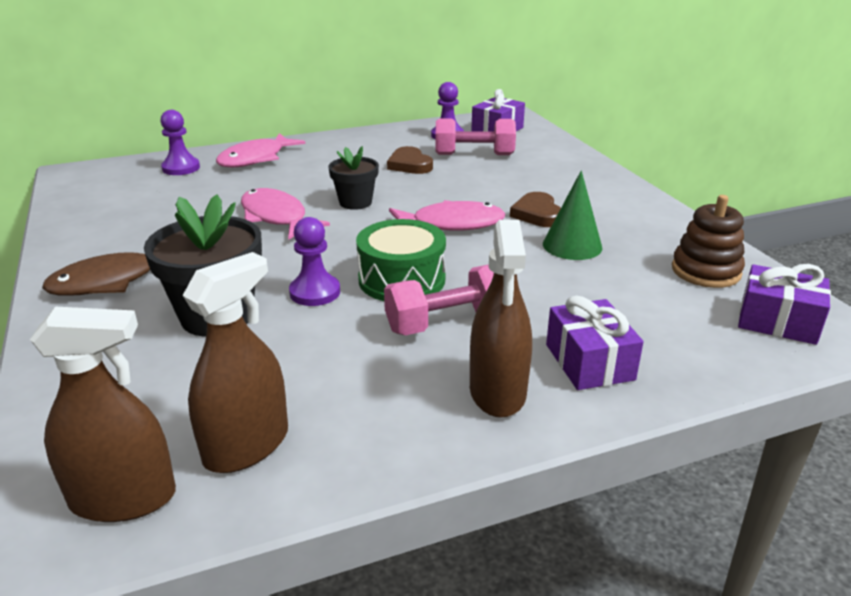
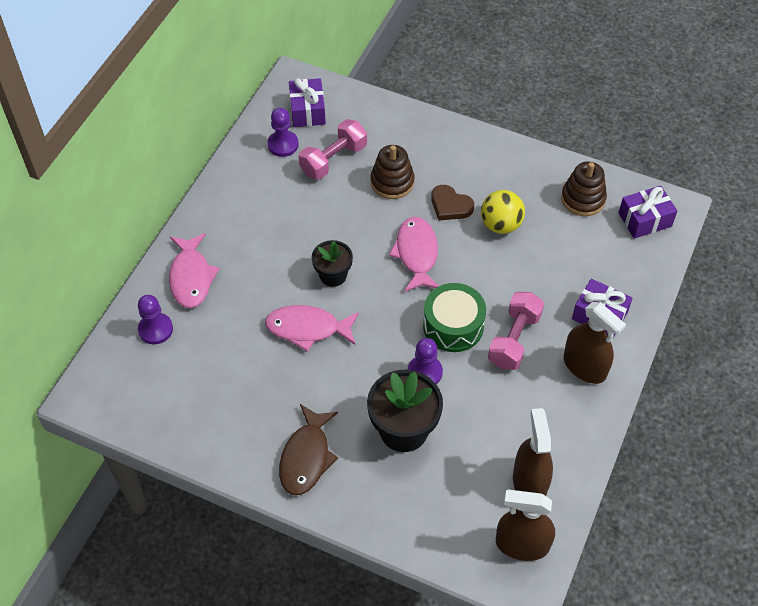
camera: 45 degrees left, 25 degrees up
brown spray bottle [30,306,176,522] -> brown spray bottle turned 120 degrees counterclockwise [496,490,555,561]
brown heart [387,146,433,174] -> none
pink fish [389,200,505,231] -> pink fish turned 45 degrees counterclockwise [389,217,439,292]
green cone [543,170,602,260] -> yellow ball [481,190,525,234]
none -> brown stacking toy [371,145,415,199]

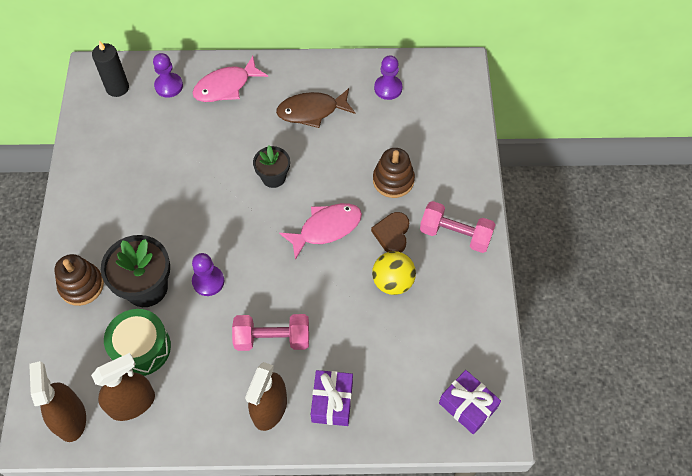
camera: 65 degrees right, 5 degrees up
pink fish [265,305,359,352] -> none
brown fish [279,404,338,495] -> brown fish moved to [276,88,355,128]
purple gift [289,78,326,127] -> none
pink dumbbell [299,119,367,180] -> pink dumbbell moved to [420,201,496,253]
green drum [423,283,486,352] -> green drum moved to [104,309,171,376]
brown stacking toy [561,162,607,216] -> brown stacking toy moved to [54,254,104,306]
none -> black candle [92,41,129,97]

